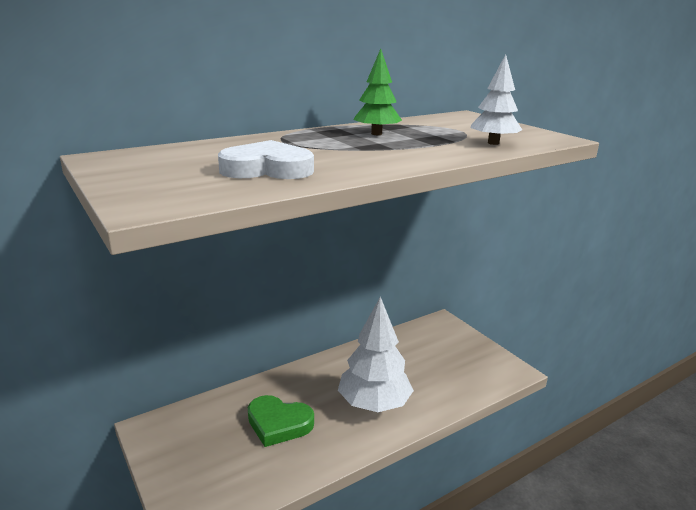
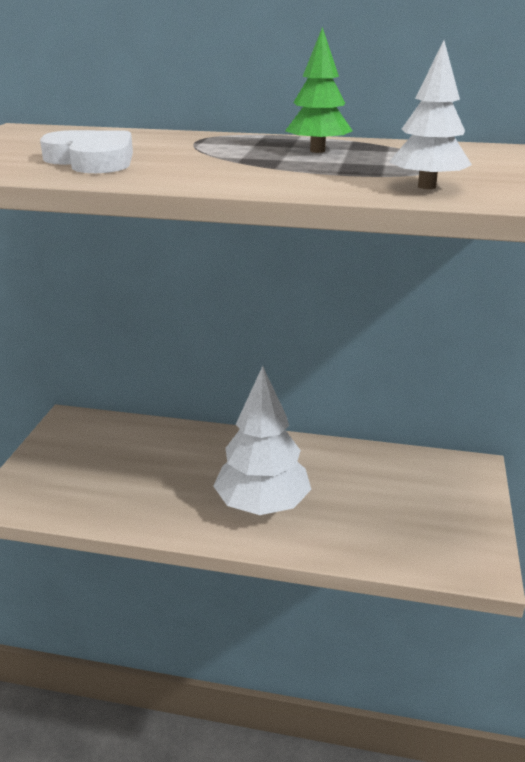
camera: 45 degrees right, 5 degrees up
green heart [248,395,314,447] -> none

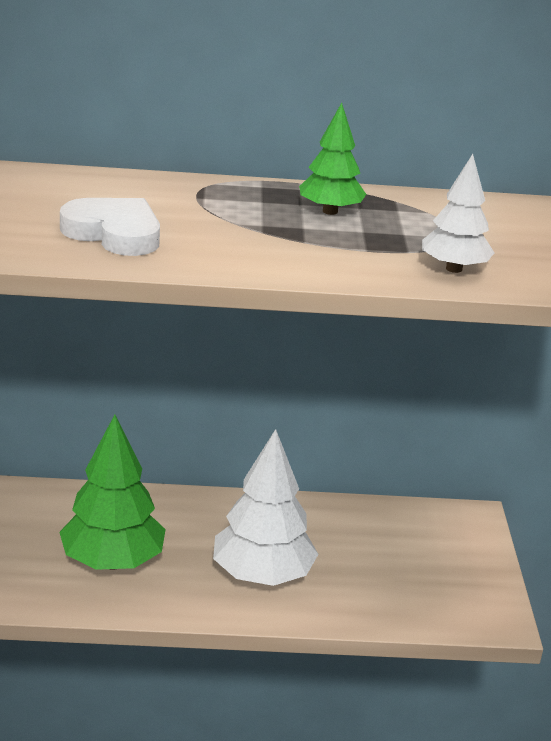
camera: 15 degrees left, 0 degrees up
none -> green tree [59,415,166,570]

